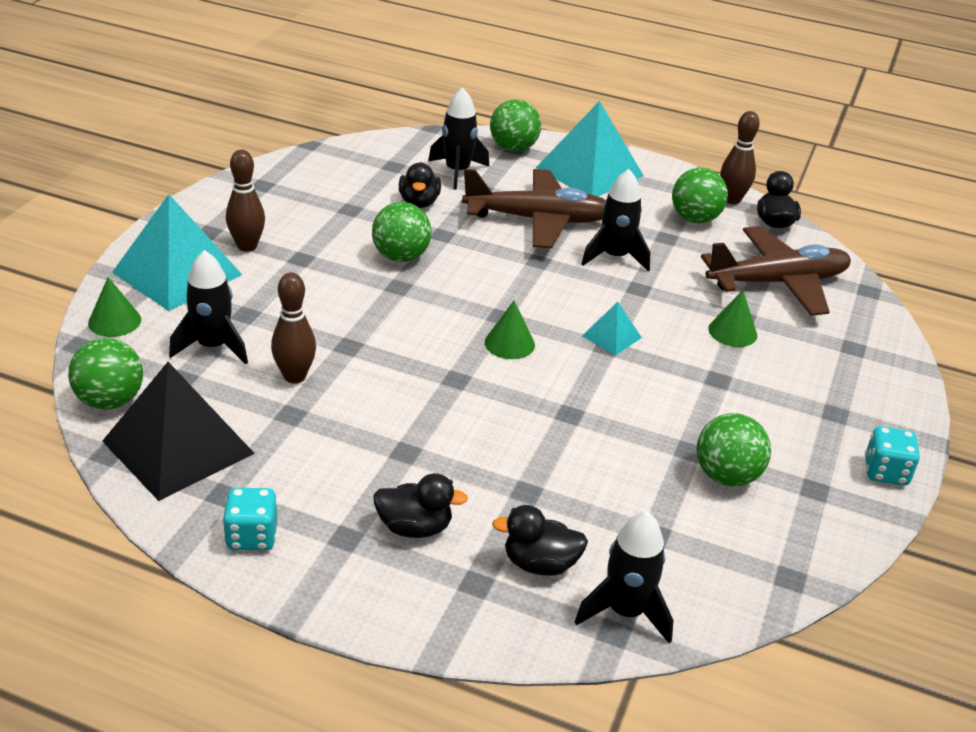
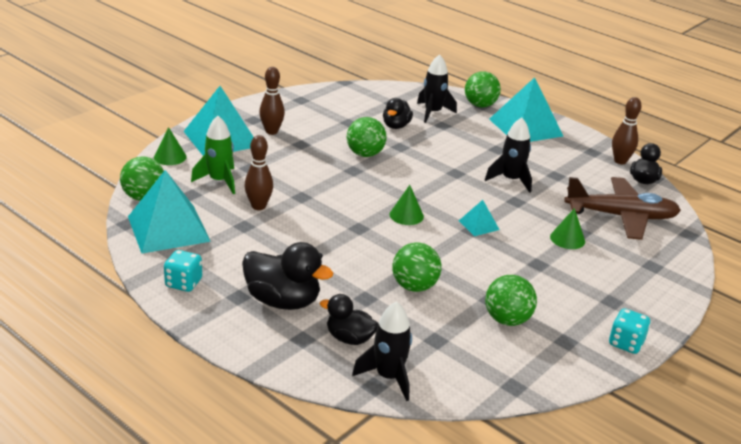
camera: 20 degrees right, 5 degrees down
black pyramid [102,362,255,501] -> turquoise pyramid [128,170,211,253]
black rocket [169,250,248,365] -> green rocket [191,116,235,194]
black duck [373,473,468,538] -> black duck [242,242,333,310], size x1.61
brown plane [462,169,606,248] -> none
green ball [672,168,728,223] -> green ball moved to [392,243,441,292]

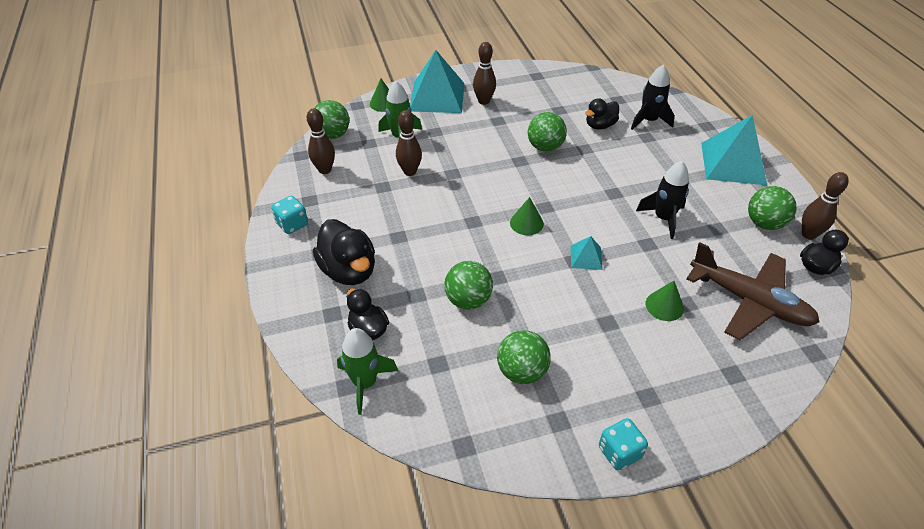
camera: 35 degrees right, 15 degrees up
turquoise pyramid [128,170,211,253] -> brown bowling pin [307,108,335,174]
black rocket [352,301,412,401] -> green rocket [337,328,398,415]
green ball [465,71,501,107] -> green ball moved to [748,186,796,230]

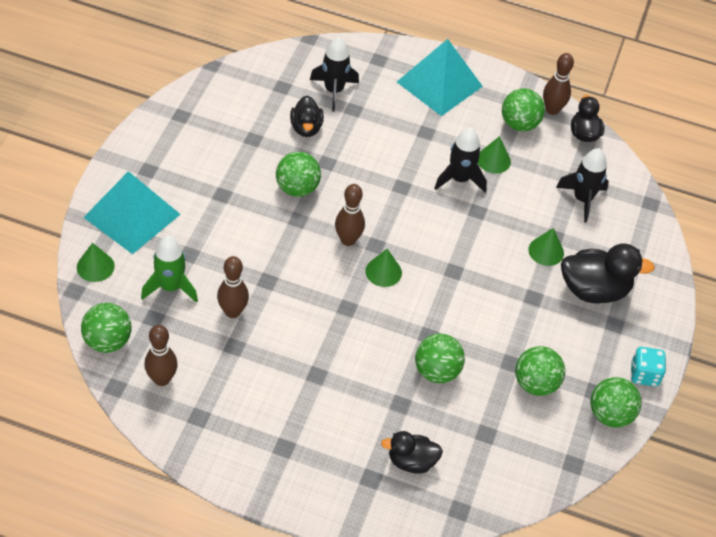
camera: 60 degrees left, 5 degrees up
turquoise dice [271,196,308,234] -> none
black duck [313,219,375,285] -> black duck moved to [561,243,655,303]
green rocket [337,328,398,415] -> none
brown bowling pin [473,42,496,105] -> brown bowling pin moved to [335,184,365,246]
turquoise pyramid [571,236,603,270] -> none
brown plane [686,242,819,340] -> black rocket [556,148,609,223]
none -> green cone [478,136,511,173]
none -> green ball [591,377,641,428]

